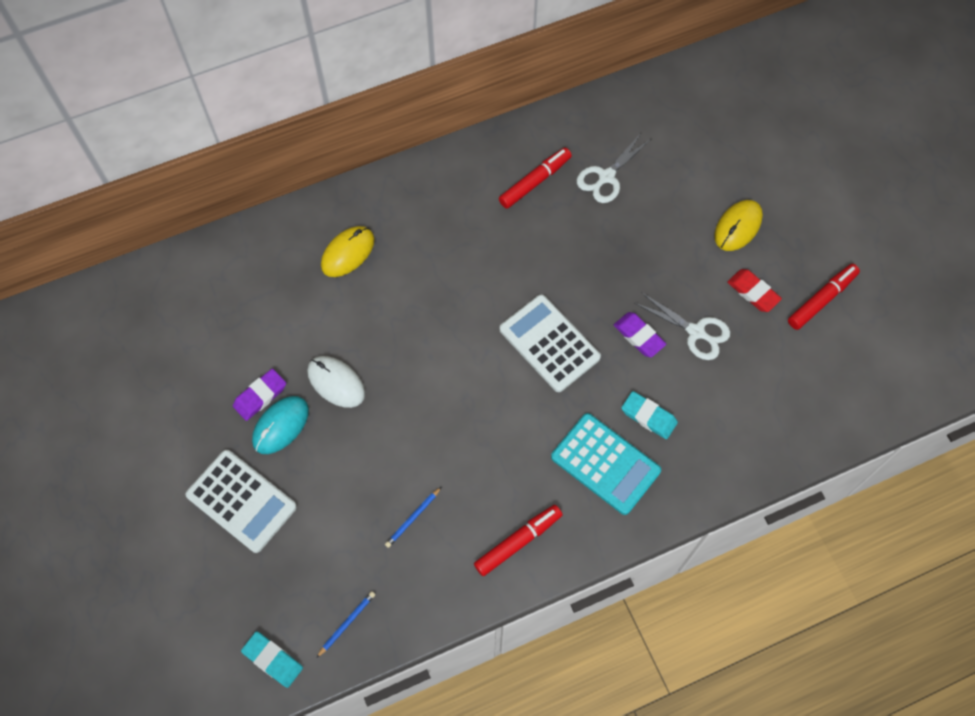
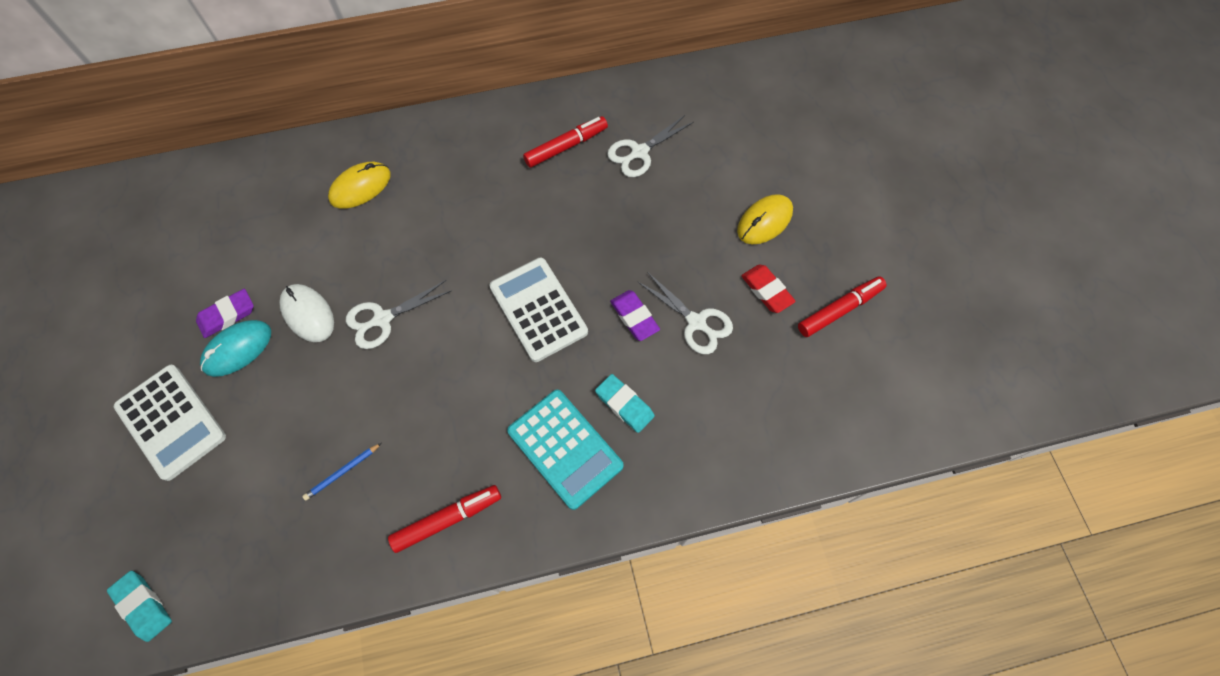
camera: 10 degrees right, 0 degrees up
blue pencil [316,591,375,658] -> none
none -> white scissors [346,280,452,349]

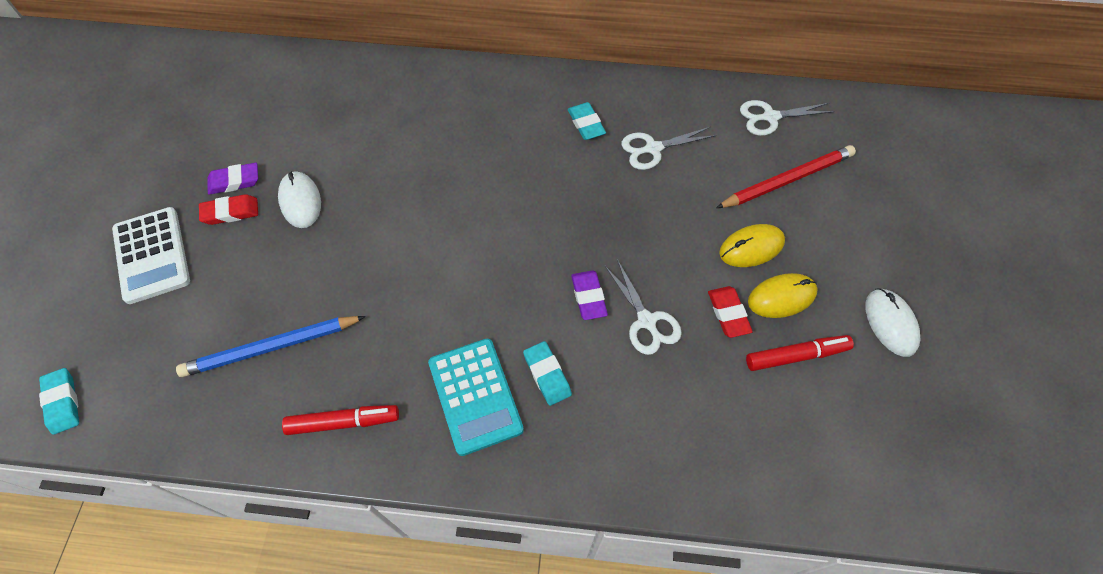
camera: 20 degrees right, 5 degrees down
turquoise mouse [200,320,271,377] -> red eraser [199,194,258,225]
blue pencil [302,443,382,501] -> blue pencil [176,316,366,377], size x2.18
yellow mouse [328,162,391,208] -> yellow mouse moved to [748,273,818,318]
white scissors [346,280,452,349] -> white scissors moved to [740,100,835,136]
white calculator [489,258,588,362] -> none
red marker [523,116,608,168] -> turquoise eraser [568,102,606,140]
none -> red pencil [716,145,856,208]
none -> white mouse [865,288,920,357]

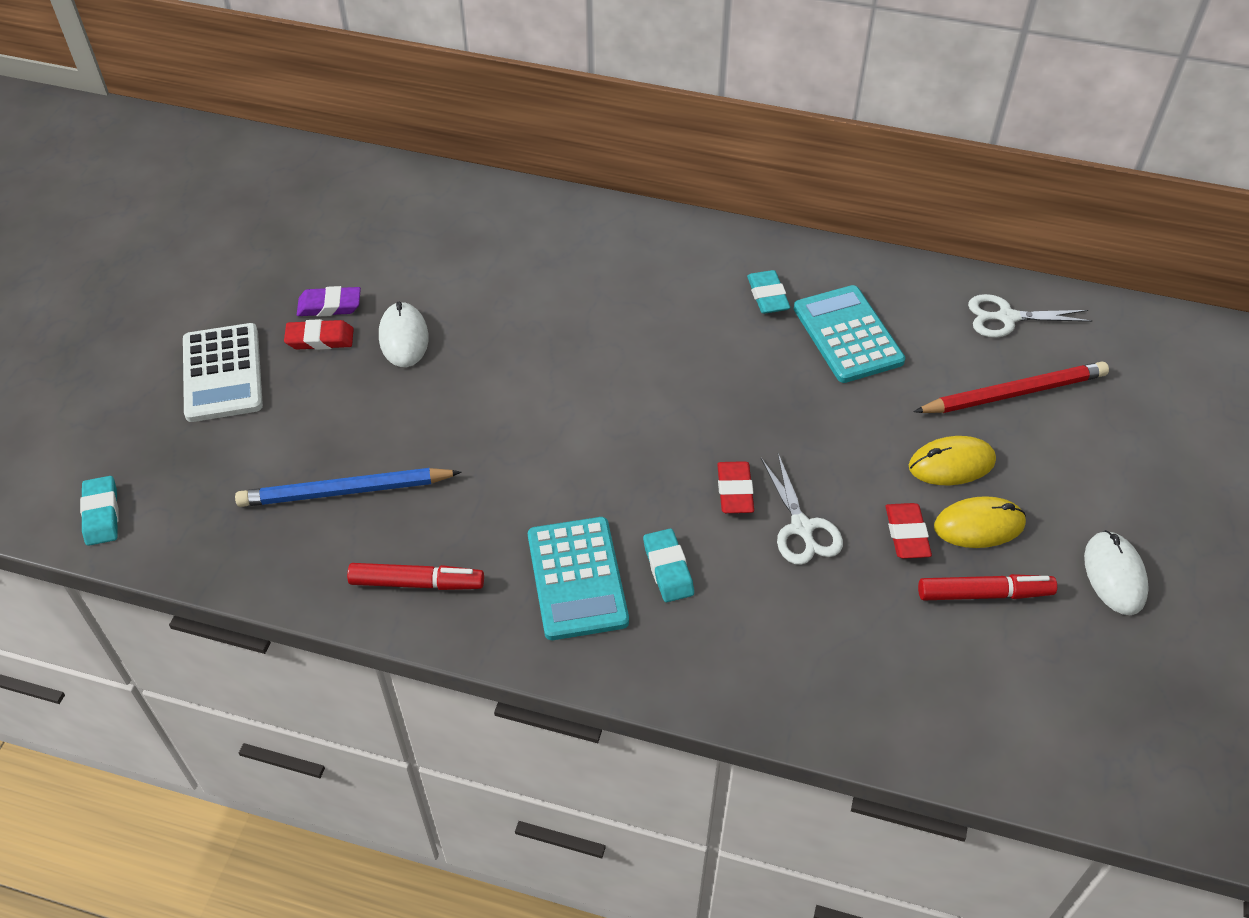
camera: 10 degrees right, 10 degrees down
purple eraser [571,270,608,320] -> red eraser [717,461,754,513]
white scissors [621,127,716,170] -> turquoise calculator [794,285,906,383]

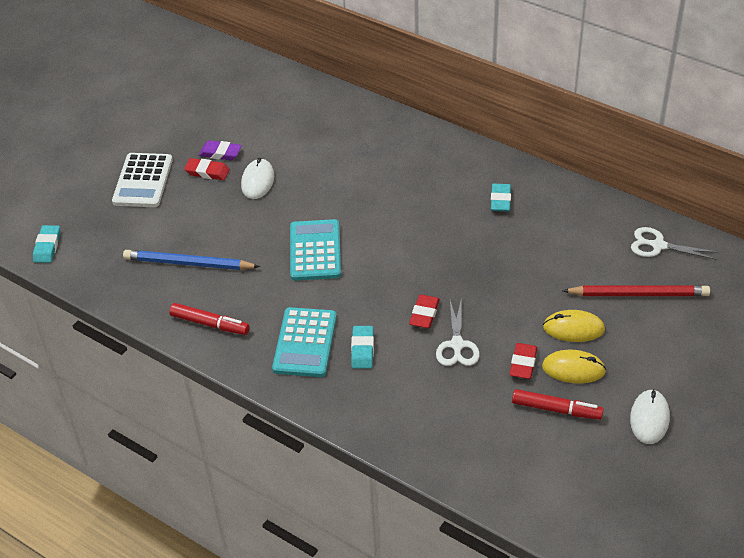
camera: 20 degrees right, 5 degrees down
turquoise calculator [794,285,906,383] -> turquoise calculator moved to [290,219,341,281]

